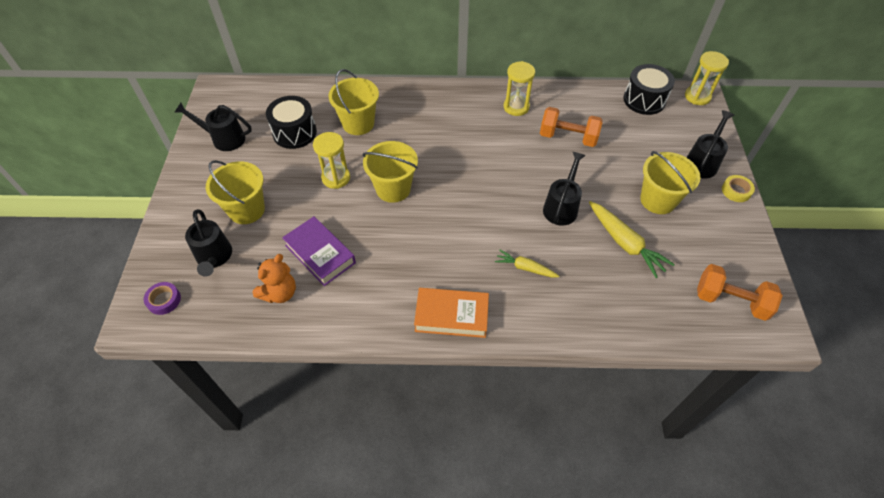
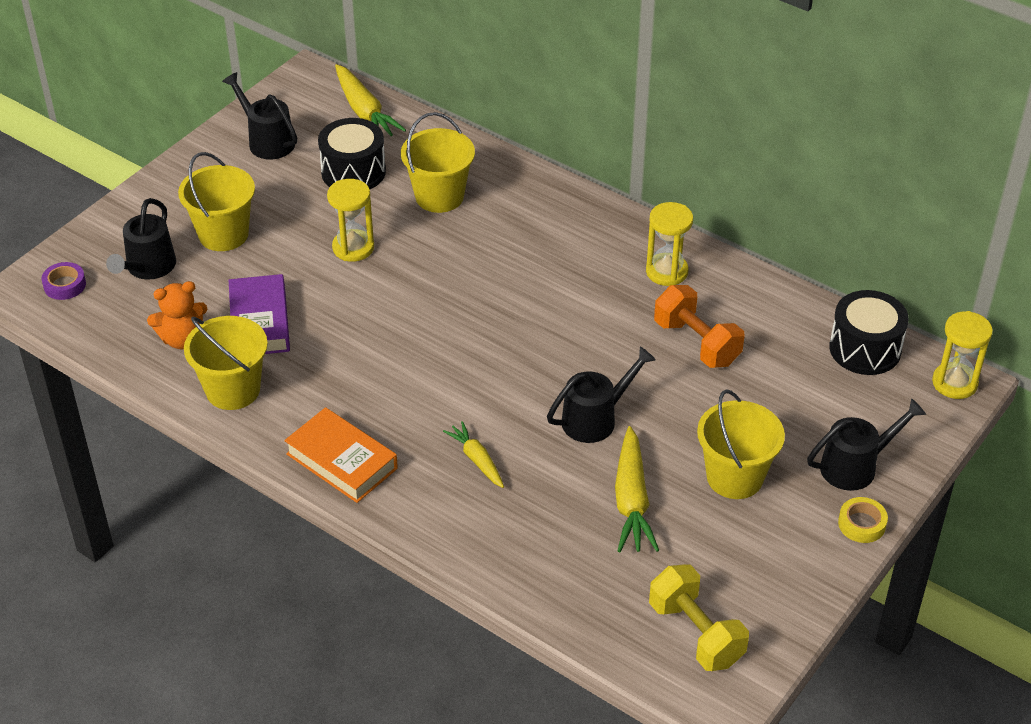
camera: 35 degrees right, 10 degrees down
yellow bucket [363,141,418,203] -> yellow bucket moved to [184,316,268,410]
orange dumbbell [697,264,783,321] -> yellow dumbbell [649,564,749,671]
none -> yellow carrot [335,64,406,136]

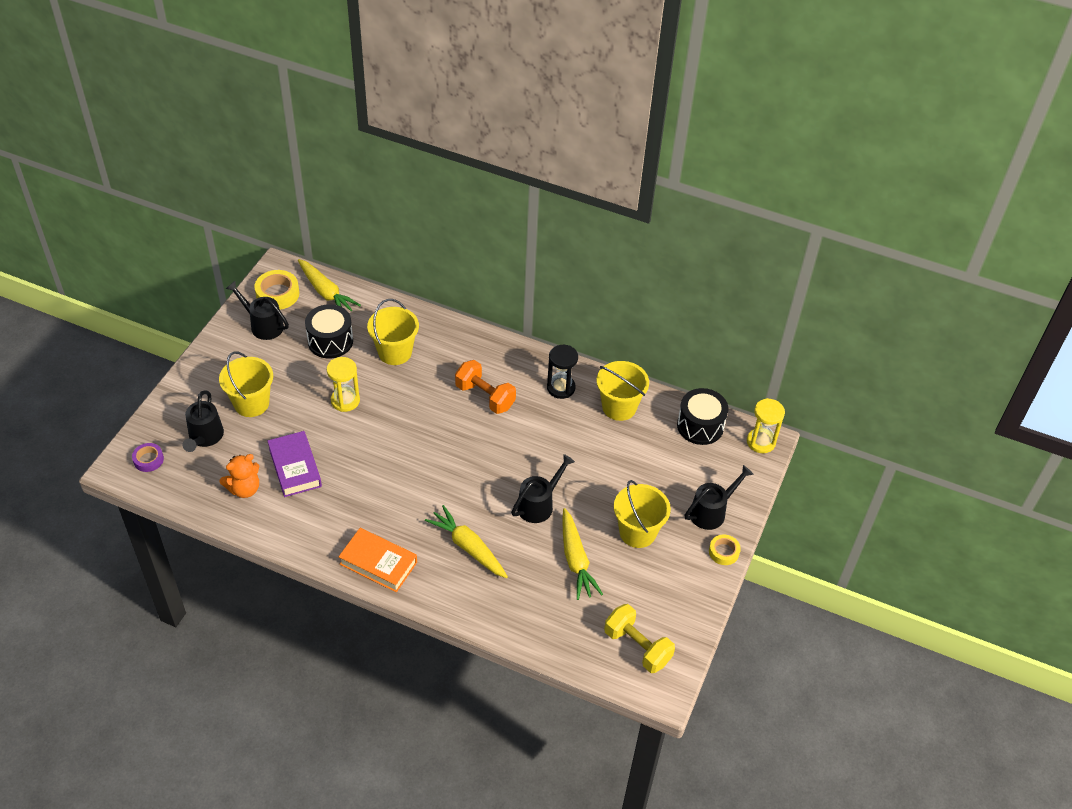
camera: 15 degrees left, 5 degrees up
yellow bucket [184,316,268,410] -> yellow bucket moved to [596,361,649,421]
yellow carrot [443,421,504,488] -> yellow carrot [425,505,508,578], size x1.65
yellow hourglass [646,202,693,286] -> black hourglass [547,345,578,399]
orange dumbbell [654,285,745,368] -> orange dumbbell moved to [455,360,516,414]
none -> yellow tape [254,270,299,310]

